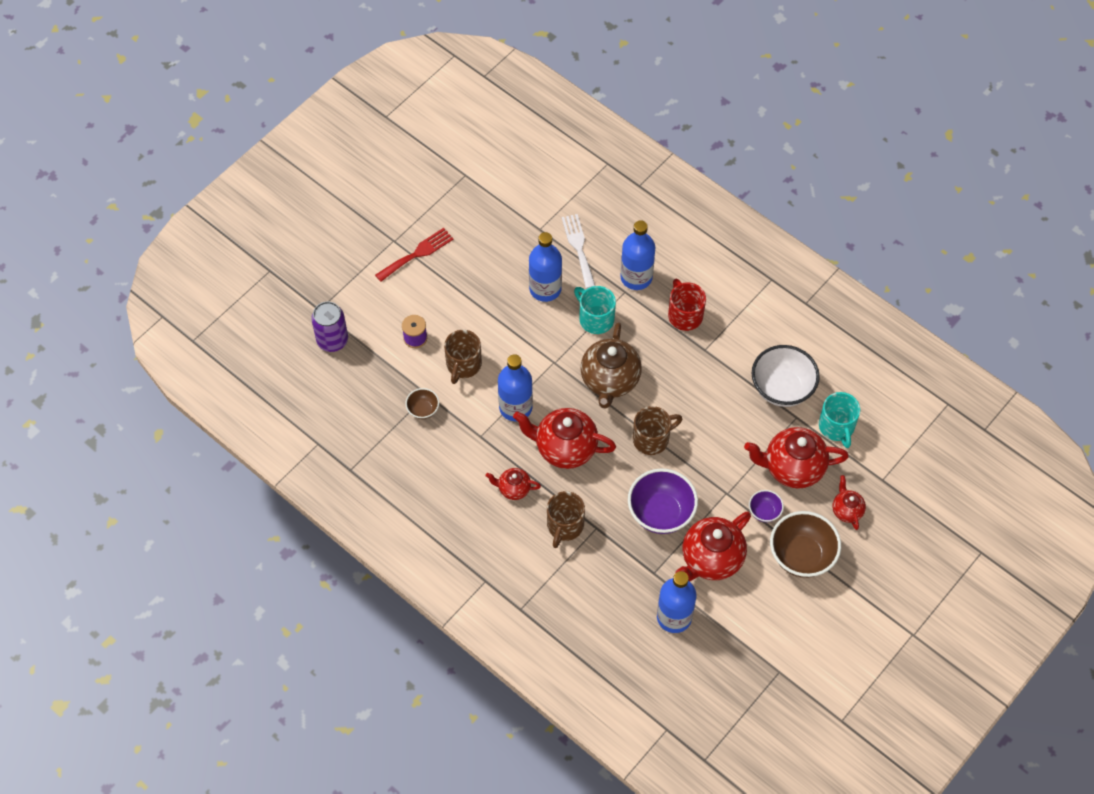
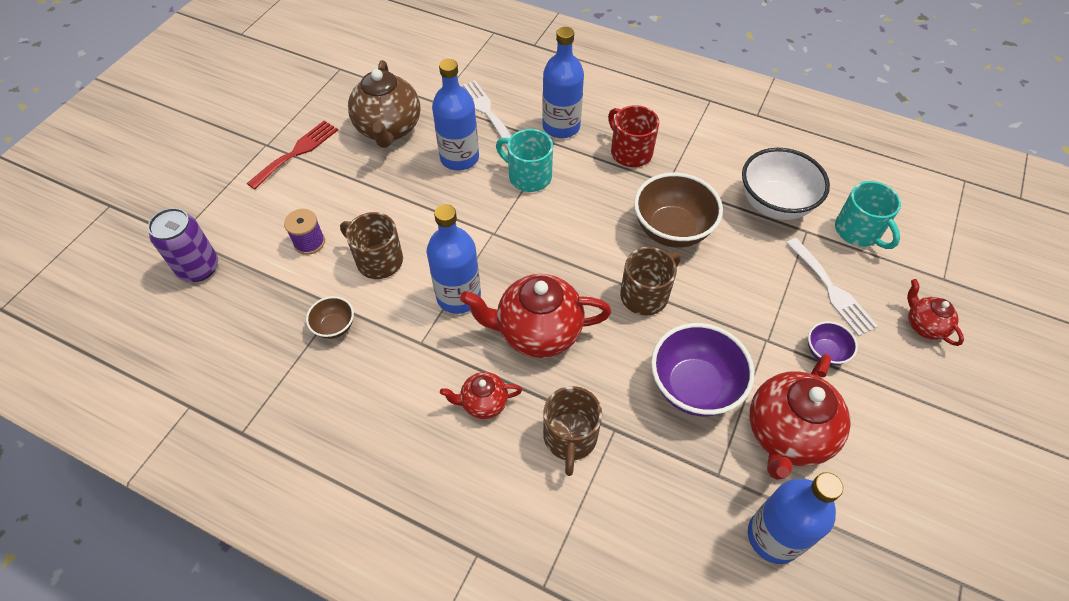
camera: 15 degrees left, 5 degrees down
brown mug [444,330,482,384] -> brown mug turned 120 degrees clockwise [340,212,403,279]
brown teapot [580,323,642,409] -> brown teapot moved to [348,60,420,148]
red teapot [744,427,849,489] -> white fork [786,238,878,337]
brown bowl [770,511,841,578] -> brown bowl moved to [634,173,723,248]

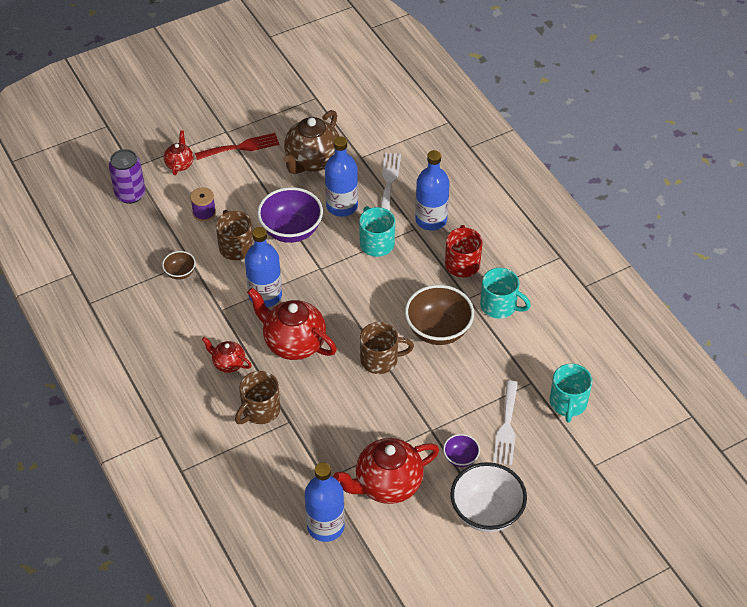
camera: 35 degrees right, 5 degrees down
purple bowl [651,323,755,416] -> purple bowl moved to [257,187,323,243]
white bowl [742,148,830,220] -> white bowl moved to [450,462,527,532]
red teapot [907,279,964,346] -> red teapot moved to [164,130,194,175]
none -> turquoise mug [480,268,531,319]

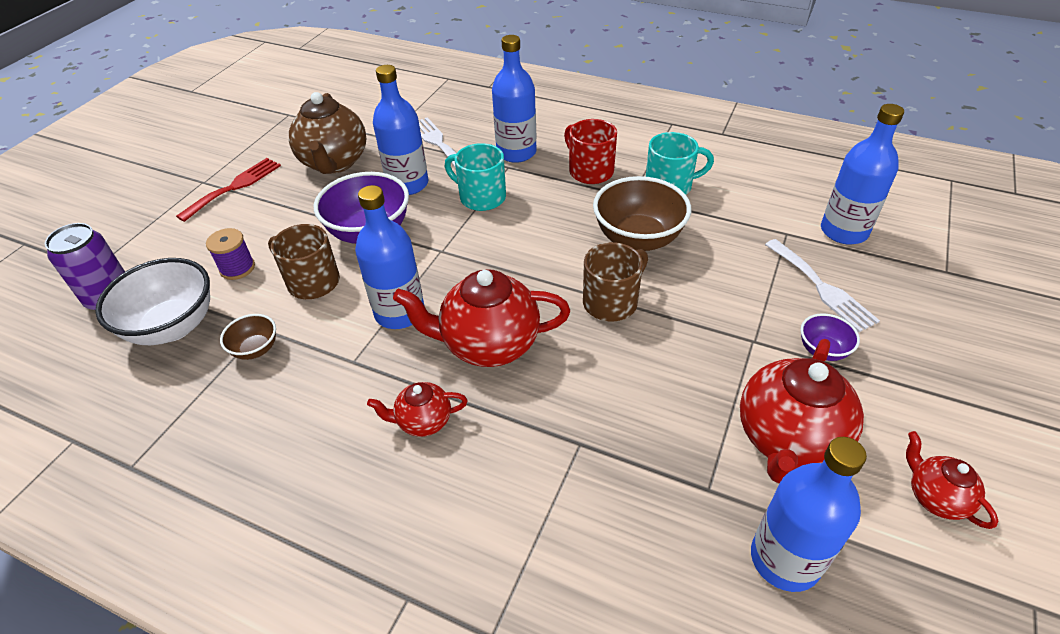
camera: 35 degrees left, 5 degrees down
red teapot [164,130,194,175] -> red teapot moved to [906,431,998,529]
brown mug [235,371,280,424] -> none
white bowl [450,462,527,532] -> white bowl moved to [95,258,210,345]
turquoise mug [550,364,592,423] -> blue bottle [821,104,904,244]

